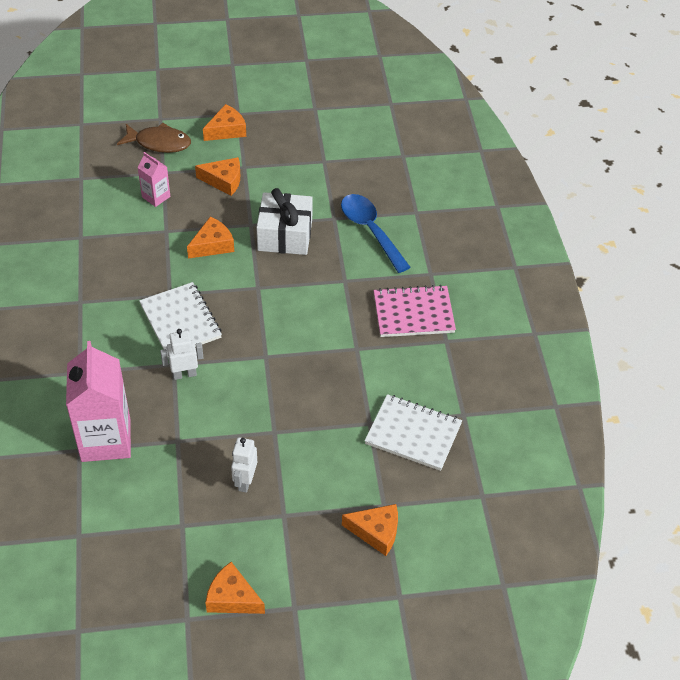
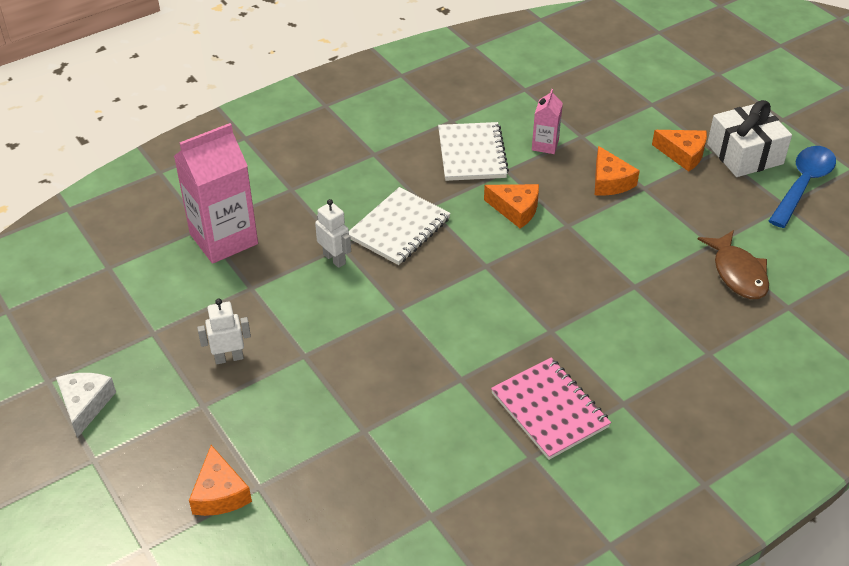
camera: 65 degrees right, 5 degrees down
brown fish [117,123,191,153] -> brown fish moved to [697,230,769,299]
orange cheese [205,562,265,614] -> white cheese [56,373,116,438]
white gift [256,188,313,255] -> white gift moved to [707,100,792,177]
blue spoon [341,194,410,273] -> blue spoon moved to [769,146,836,228]
white notebook [365,394,462,471] -> white notebook moved to [438,122,509,181]

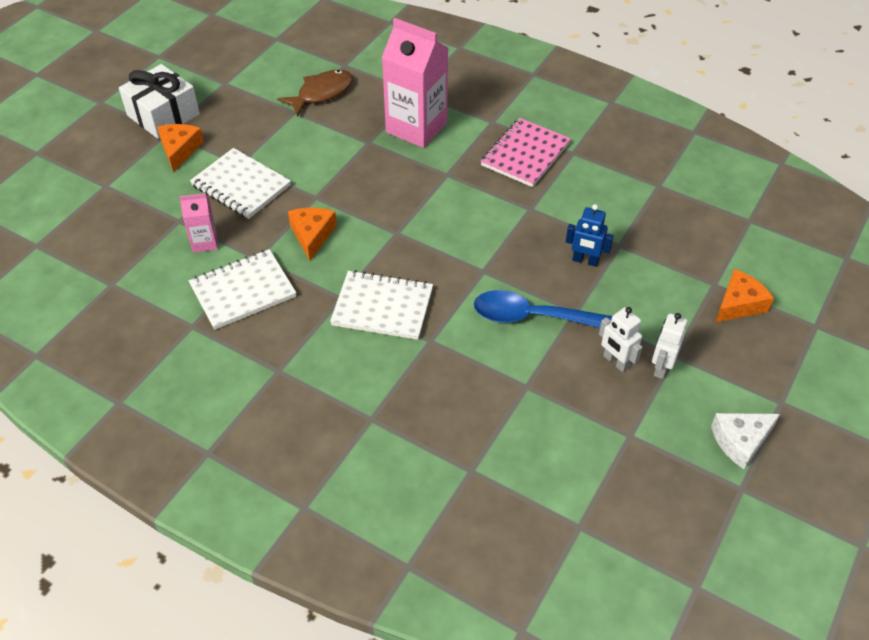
camera: 115 degrees left, 5 degrees up
pink carton [174,123,258,264] -> pink carton moved to [382,18,448,148]
white robot [315,199,351,268] -> white robot moved to [652,313,688,379]
orange cheese [595,146,640,196] -> white notebook [190,148,291,219]
blue spoon [769,146,836,228] -> blue spoon moved to [474,290,612,328]
none -> blue robot [566,204,614,267]

